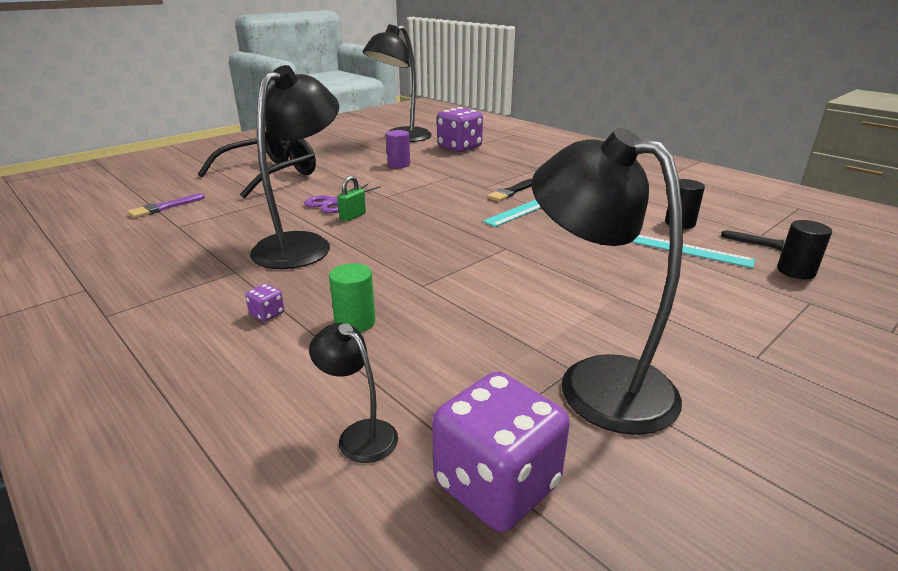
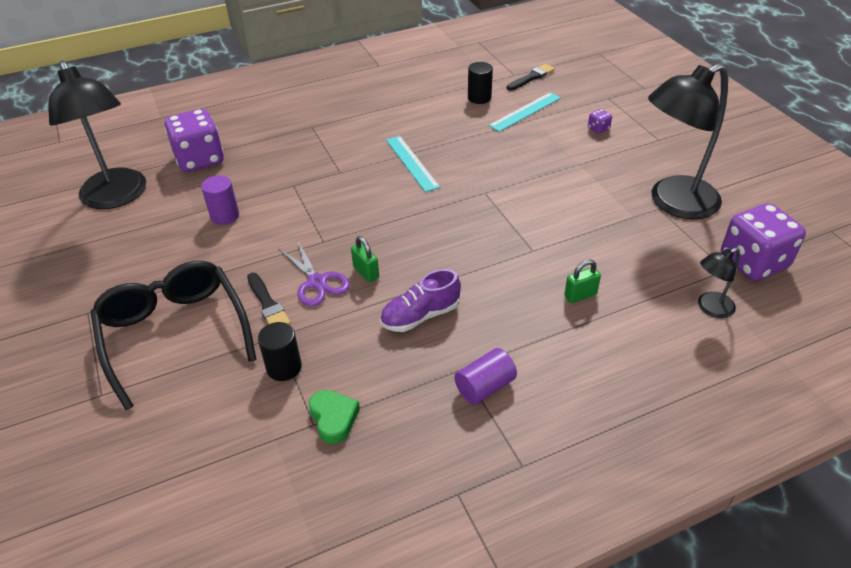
camera: 70 degrees left, 15 degrees up
purple brush [128,193,205,218] -> none
purple dice [245,284,284,322] -> purple dice moved to [588,109,612,134]
black lamp [250,65,339,269] -> purple shoe [380,269,461,332]
green cylinder [329,263,375,332] -> green padlock [564,259,601,303]
black brush [487,179,532,201] -> black brush moved to [247,273,291,325]
black cylinder [777,220,832,279] -> black cylinder moved to [258,322,302,381]
none -> green heart [309,390,360,444]
none -> purple cylinder [455,348,517,405]

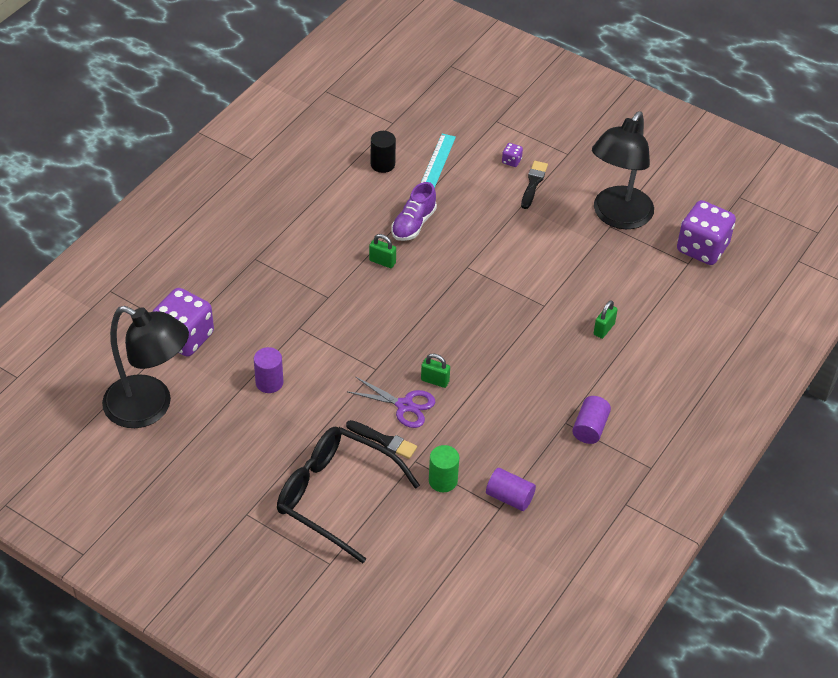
camera: 35 degrees left, 5 degrees up
black cylinder [258,322,302,381] -> green cylinder [429,445,459,492]
green heart [309,390,360,444] -> purple cylinder [486,468,536,511]
purple shoe [380,269,461,332] -> purple shoe moved to [391,182,437,241]
turquoise ruler [386,136,440,192] -> green padlock [369,234,396,268]
black brush [507,64,555,91] -> black brush moved to [521,161,548,209]
black lamp [698,247,740,318] -> none

